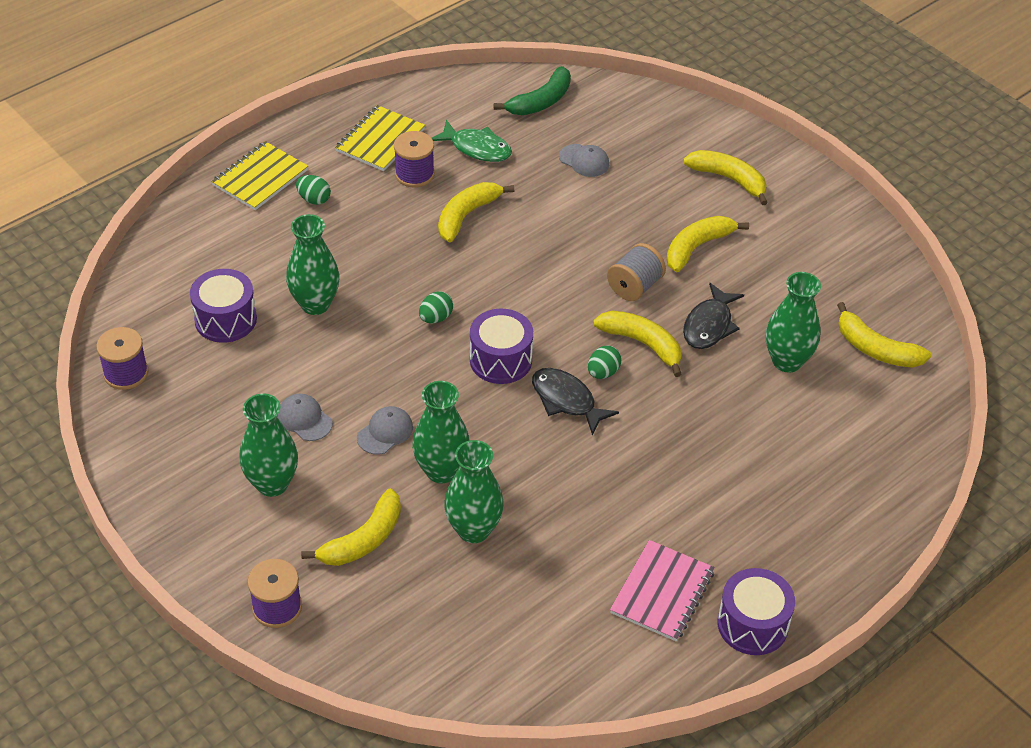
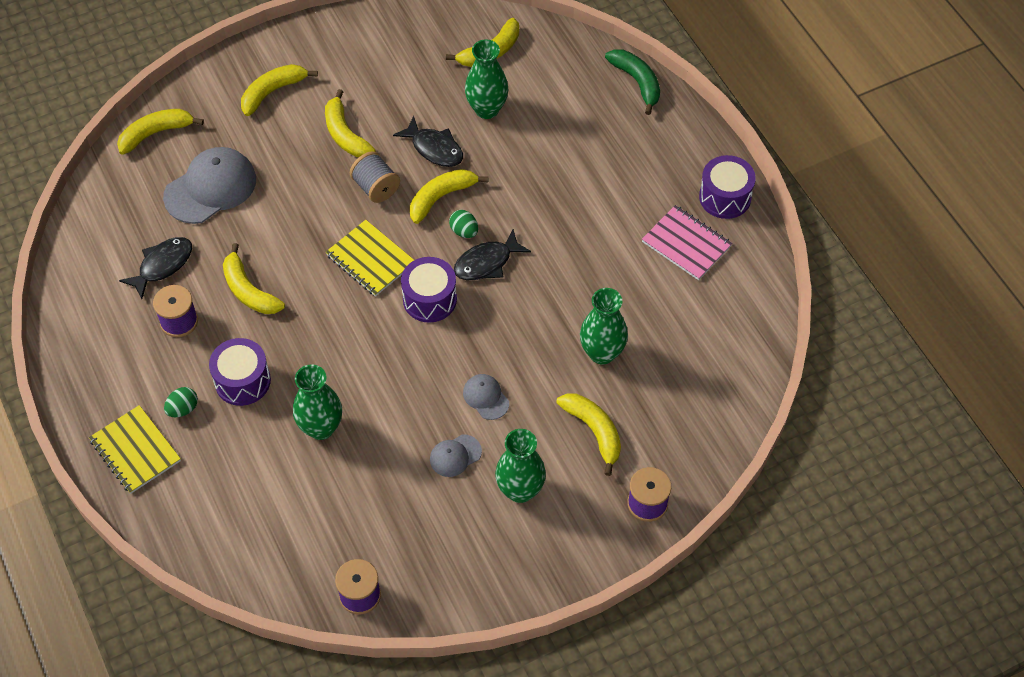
camera: 75 degrees left, 10 degrees up
purple drum [190,269,257,343] -> purple drum moved to [209,338,271,406]
yellow notebook [335,105,425,171] -> yellow notebook moved to [326,220,414,296]
green vase [412,381,470,483] -> none
green egg [419,291,453,323] -> none
green fish [432,120,512,162] -> black fish [119,237,192,299]
green banana [494,66,571,115] -> green banana moved to [605,49,660,115]
grey cap [559,144,609,177] -> grey cap [163,147,256,224], size x1.99
none -> yellow banana [117,109,204,155]

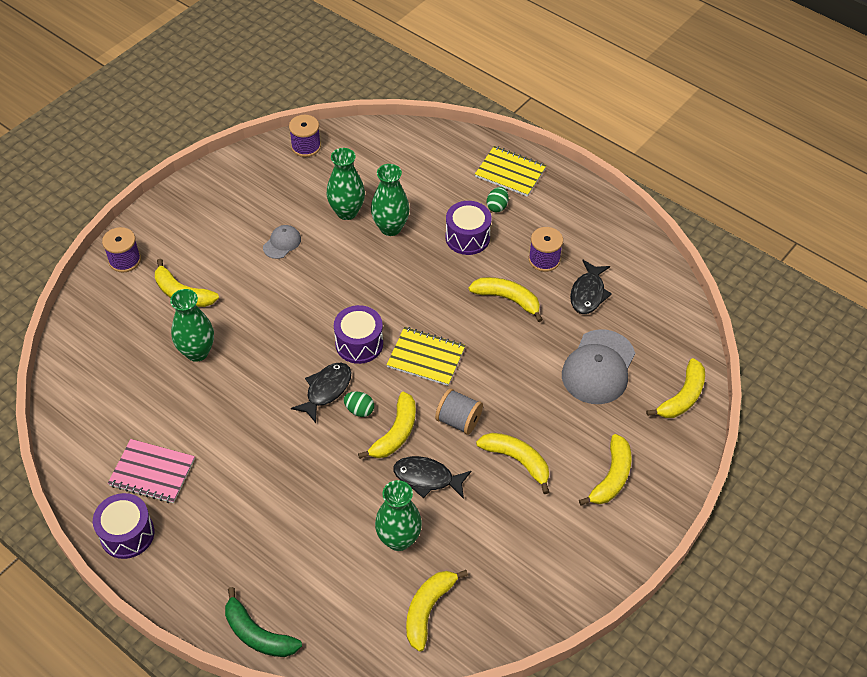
camera: 155 degrees right, 5 degrees down
grey cap [463,374,509,420] -> none
green vase [495,429,546,503] -> green vase moved to [326,148,365,220]

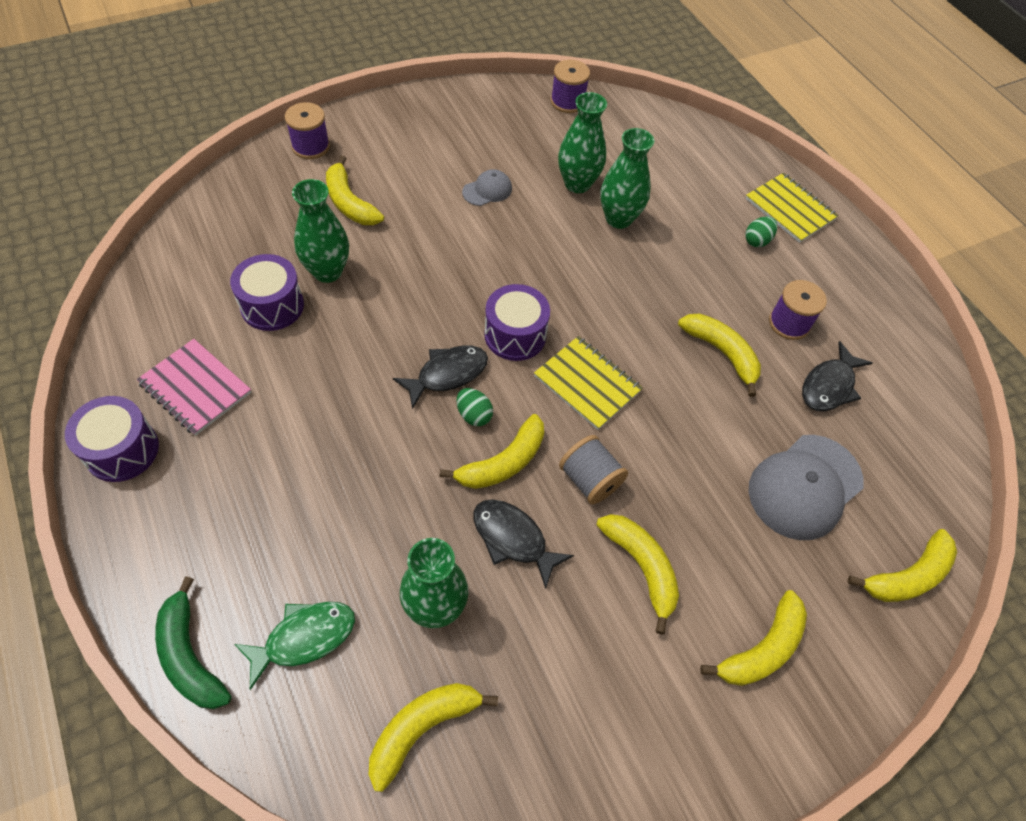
camera: 20 degrees right, 5 degrees up
purple drum [445,201,492,255] -> purple drum moved to [230,254,304,331]
none -> green fish [234,601,355,690]

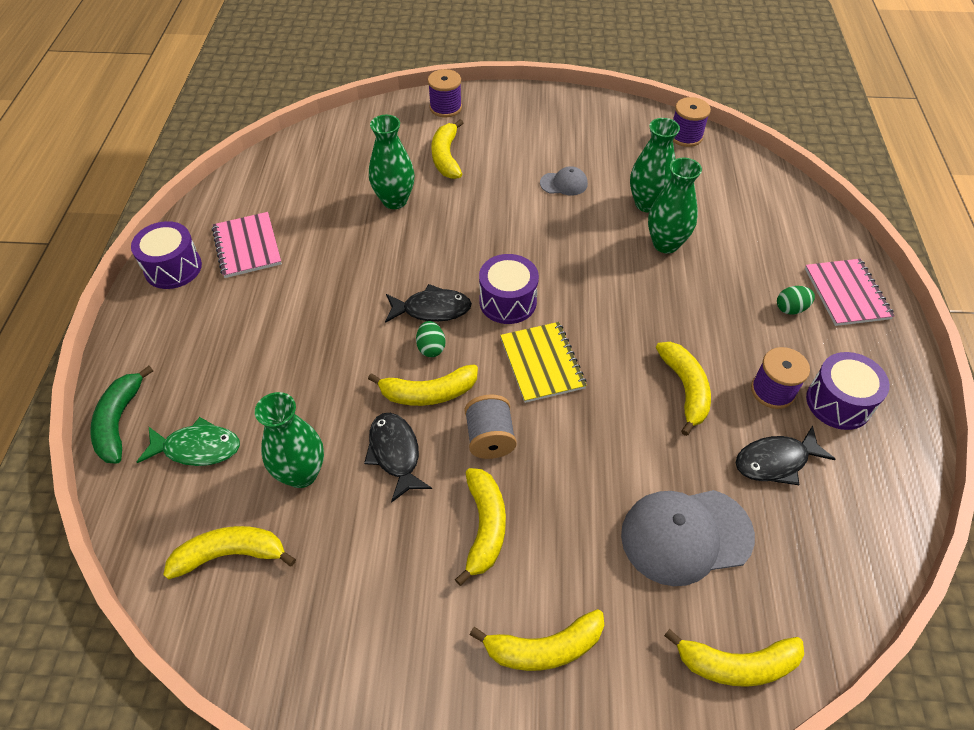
camera: 35 degrees right, 5 degrees down
purple drum [230,254,304,331] -> purple drum moved to [806,352,890,430]
yellow notebook [745,173,839,243] -> pink notebook [805,259,895,326]

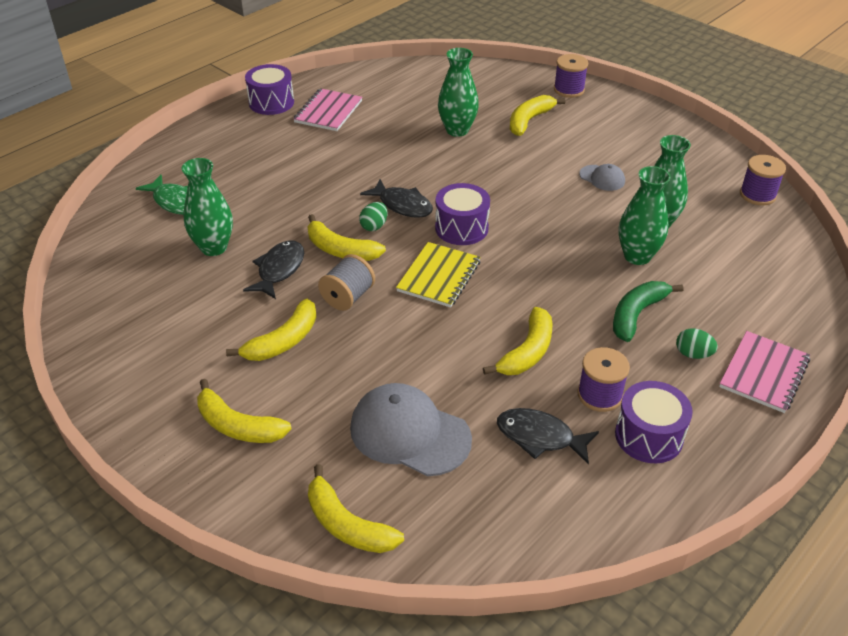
camera: 40 degrees right, 10 degrees down
green banana [90,366,153,464] -> green banana moved to [613,281,684,342]
yellow banana [163,526,296,579] -> none

